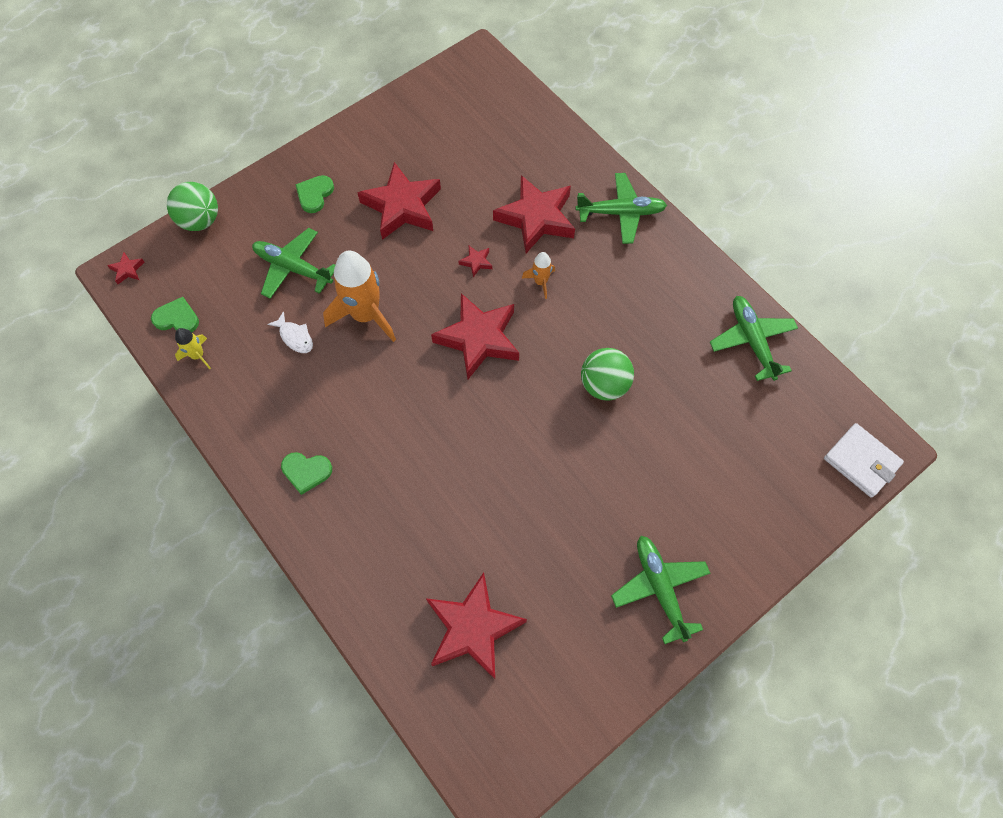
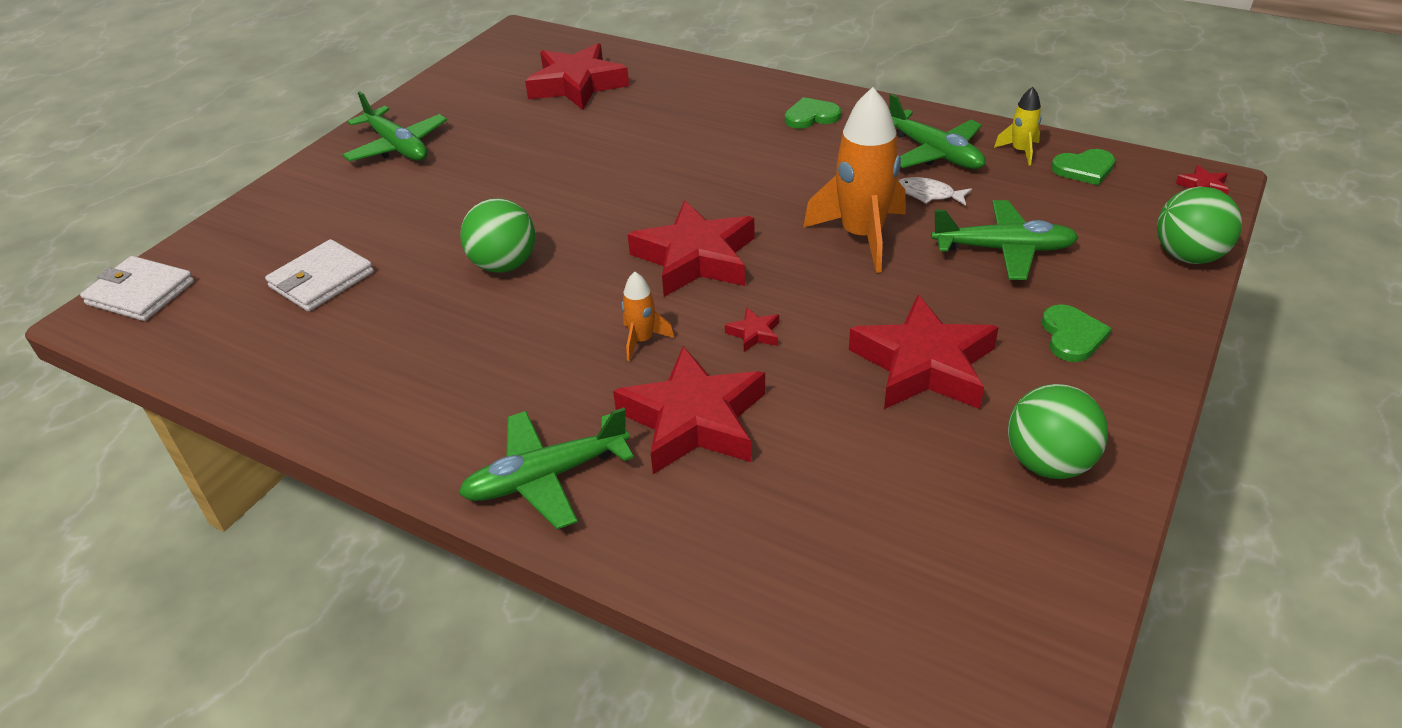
camera: 160 degrees right, 25 degrees down
green plane [710,296,798,381] -> green plane moved to [890,94,985,169]
none -> white wallet [265,239,374,312]
none -> green ball [1008,384,1108,479]

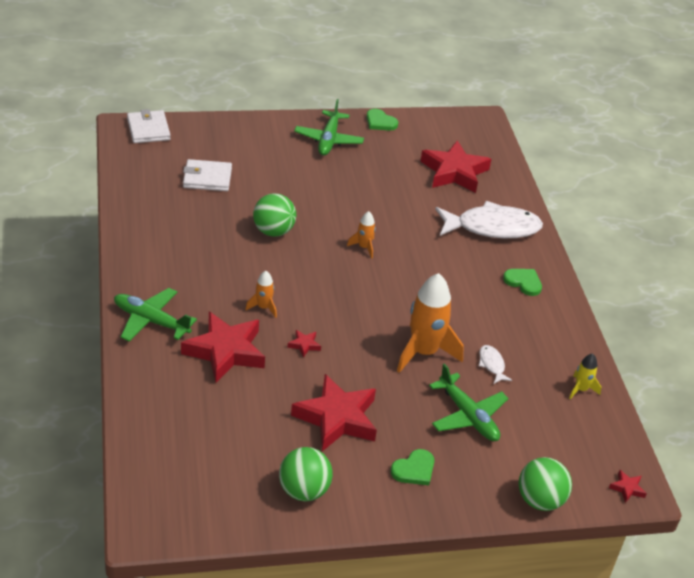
camera: 45 degrees right, 0 degrees up
red star [628,201,755,297] -> none
green plane [890,94,985,169] -> none
green heart [1051,149,1115,185] -> green heart moved to [366,108,398,131]
none -> orange rocket [347,211,376,259]
none -> white fish [435,201,543,238]

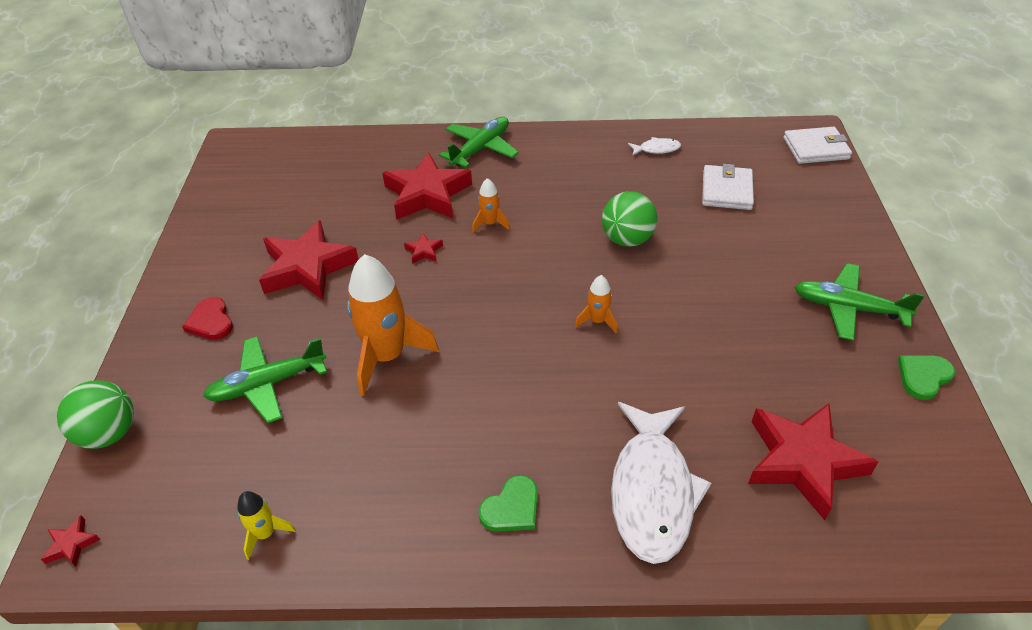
camera: 105 degrees right, 5 degrees up
green ball [279,447,333,501] -> none
green heart [391,449,434,485] -> red heart [182,297,233,340]
white fish [479,345,512,384] -> white fish moved to [628,137,681,156]

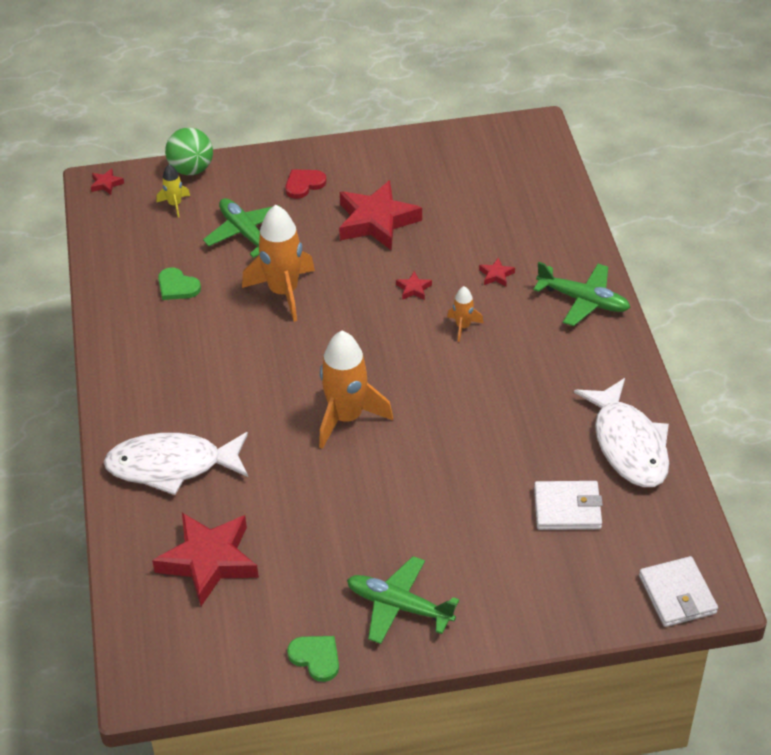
camera: 80 degrees right, 0 degrees up
yellow rocket [237,491,296,560] -> yellow rocket moved to [157,164,190,217]
red star [382,153,472,219] -> red star [479,258,515,286], size x0.40
green heart [478,475,538,532] -> green heart moved to [158,268,201,300]
orange rocket [575,275,617,333] -> orange rocket [319,331,393,449], size x2.09
green ball [602,191,657,247] -> none
white fish [628,137,681,156] -> white fish [574,378,669,487], size x2.36
green plane [795,263,924,341] -> green plane turned 75 degrees counterclockwise [347,556,459,644]

